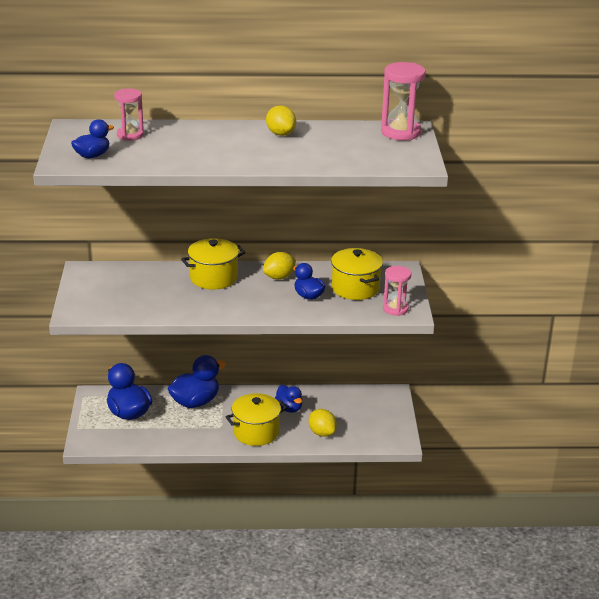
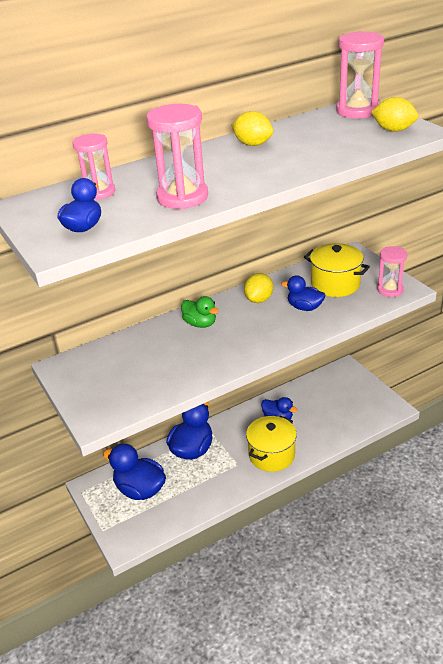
camera: 25 degrees left, 5 degrees up
yellow pot [181,238,245,290] -> green duck [181,296,219,328]
yellow lemon [309,409,337,437] -> yellow lemon moved to [371,97,419,132]
none -> pink hourglass [146,104,208,210]

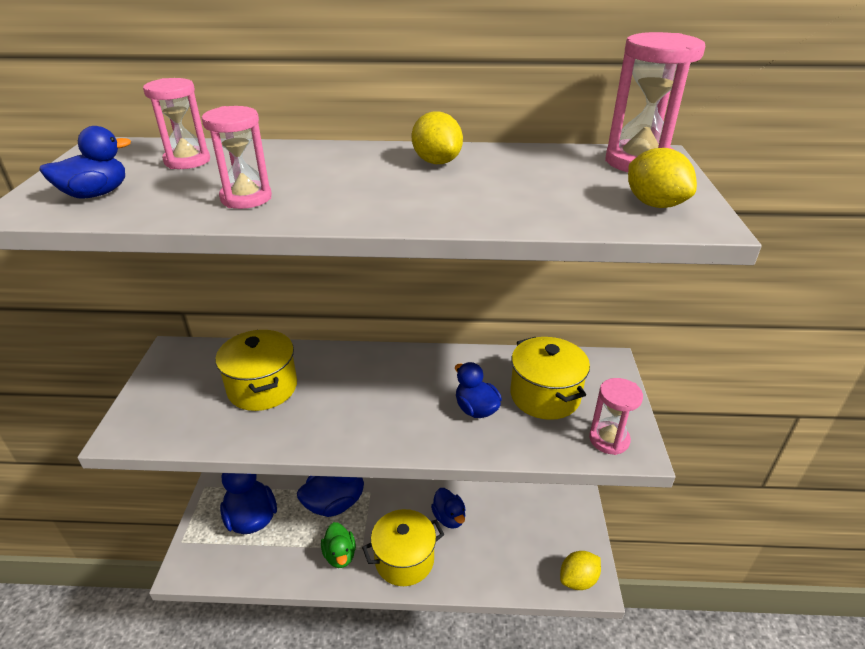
camera: 30 degrees right, 0 degrees up
pink hourglass [146,104,208,210] -> pink hourglass [202,106,272,209], size x0.66
green duck [181,296,219,328] -> green duck moved to [321,522,356,568]
yellow lemon [244,273,273,303] -> yellow lemon moved to [560,551,601,590]
none -> yellow pot [215,330,297,411]

